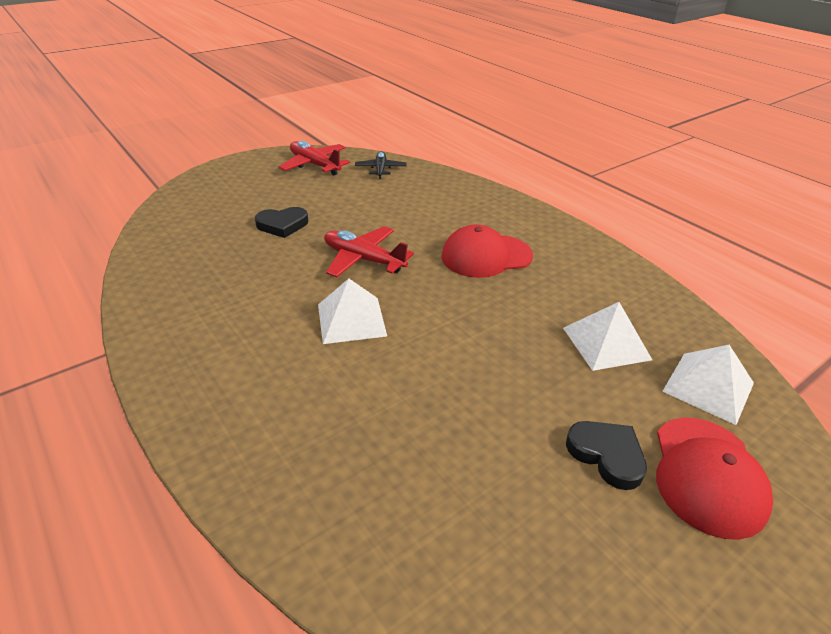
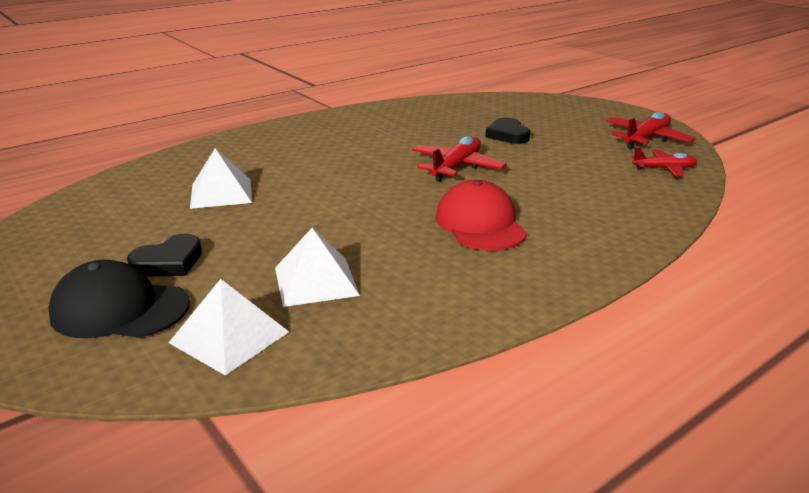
camera: 90 degrees right, 10 degrees down
white pyramid [318,278,387,344] -> white pyramid moved to [190,148,252,209]
black plane [355,151,406,179] -> red plane [632,148,697,176]
red cap [656,417,773,540] -> black cap [48,260,190,338]

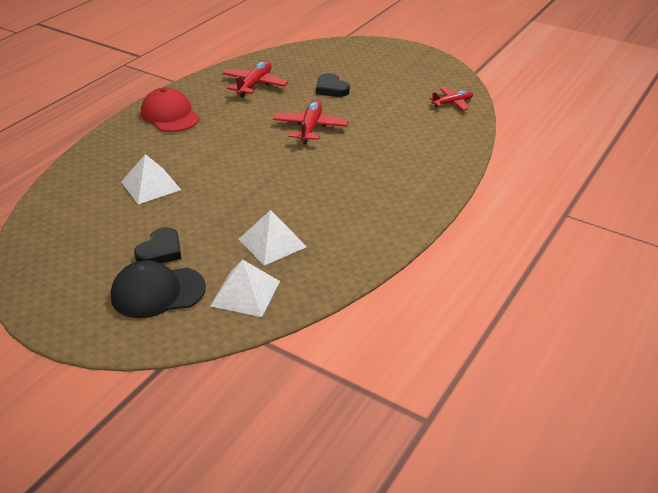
camera: 20 degrees left, 10 degrees up
red cap [435,180,527,251] -> red cap moved to [141,87,200,132]
red plane [606,112,696,149] -> red plane moved to [223,61,288,97]

